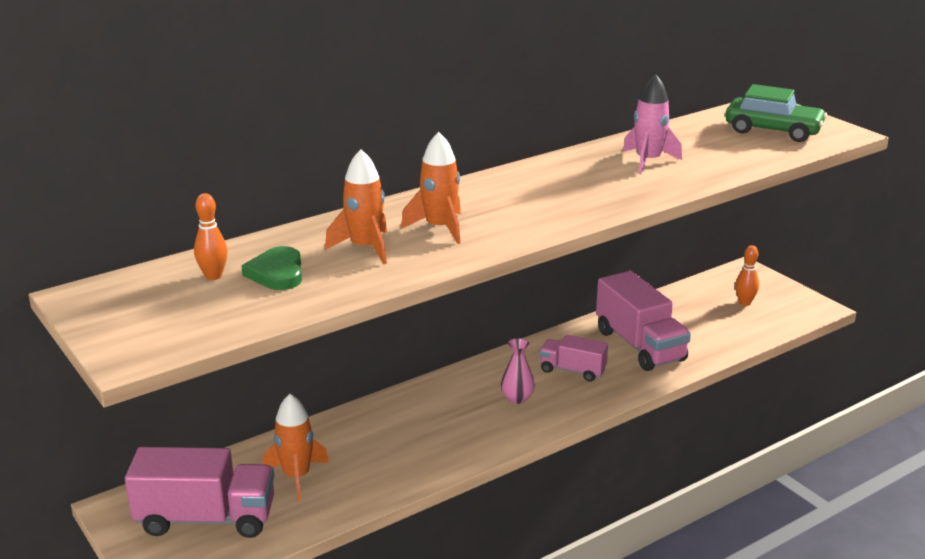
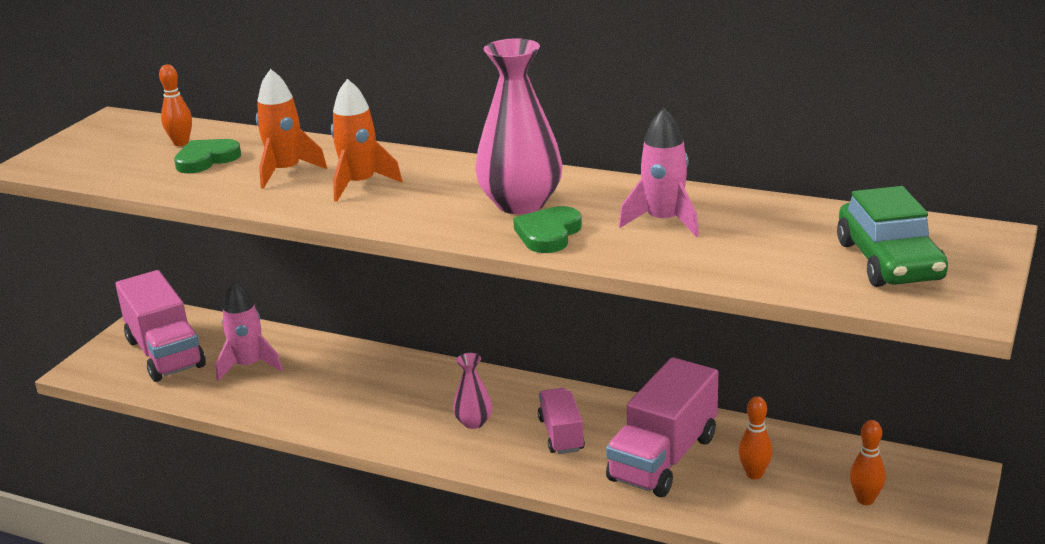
camera: 60 degrees right, 0 degrees up
orange rocket [263,394,329,501] -> pink rocket [216,282,283,381]
none -> pink vase [475,38,562,214]
none -> green heart [513,206,582,253]
none -> orange bowling pin [739,396,772,479]

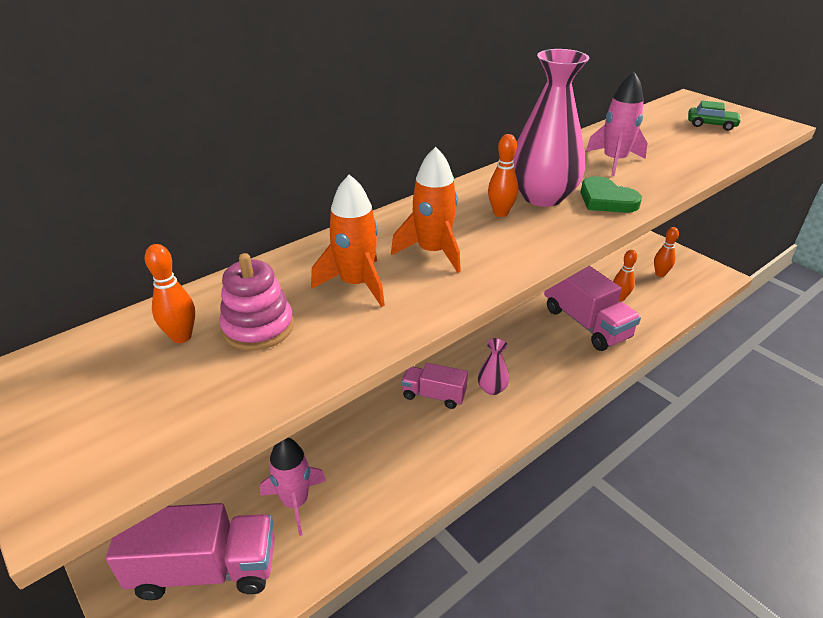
camera: 65 degrees left, 10 degrees up
green heart [174,139,241,173] -> pink stacking toy [219,253,294,350]
pink truck [538,388,585,454] -> pink truck moved to [401,363,468,409]
green car [837,186,948,287] -> green car [688,100,741,131], size x0.55
none -> orange bowling pin [488,134,519,217]

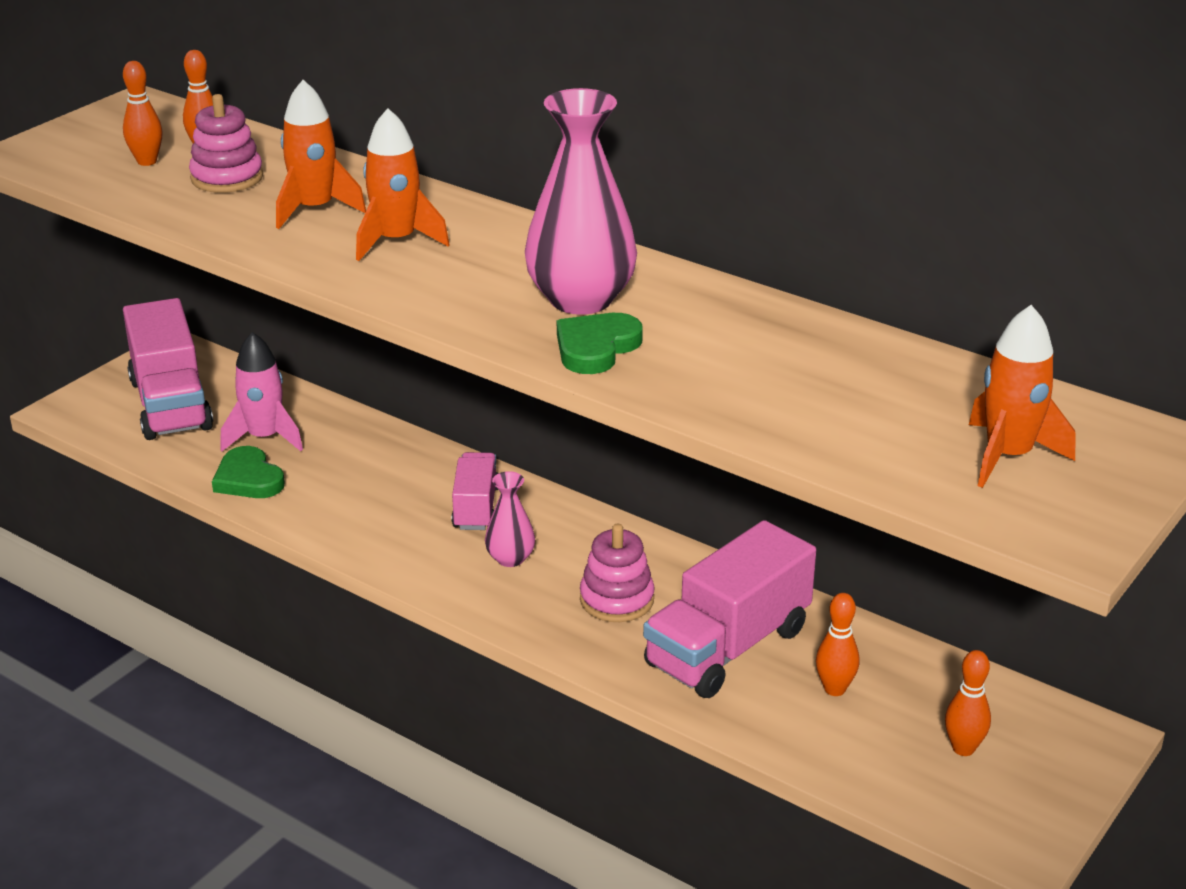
camera: 75 degrees right, 5 degrees down
orange bowling pin [488,134,519,217] -> orange bowling pin moved to [123,61,163,166]
pink rocket [586,72,647,176] -> none
green car [688,100,741,131] -> orange rocket [969,305,1076,488]
none -> green heart [212,446,285,498]
none -> pink stacking toy [580,524,655,622]

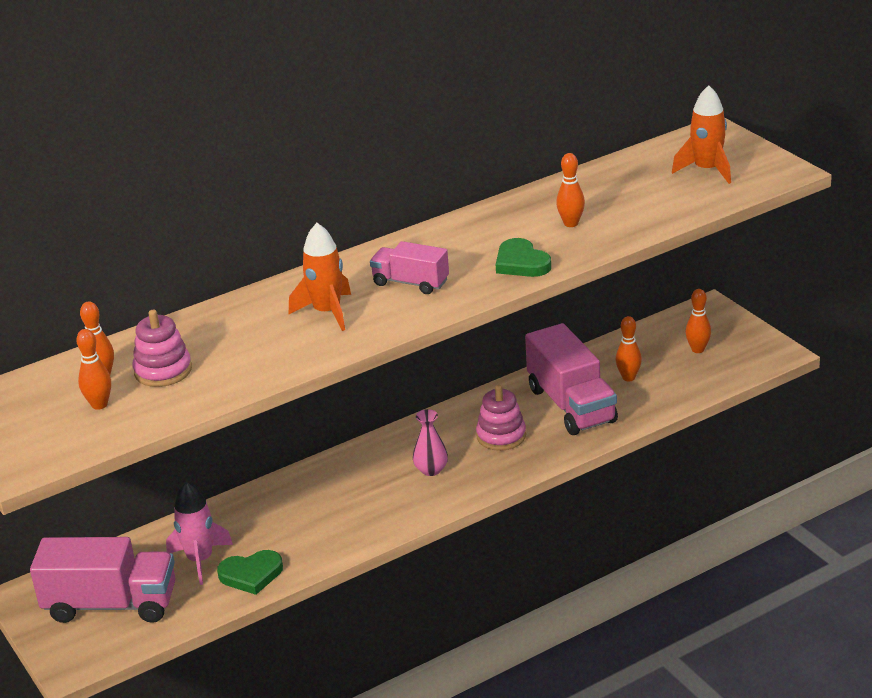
camera: 65 degrees left, 0 degrees up
orange rocket [276,80,366,229] -> none
pink truck [452,452,498,530] -> pink truck moved to [370,241,449,294]
pink vase [525,88,637,315] -> none
none -> orange bowling pin [556,153,585,227]

